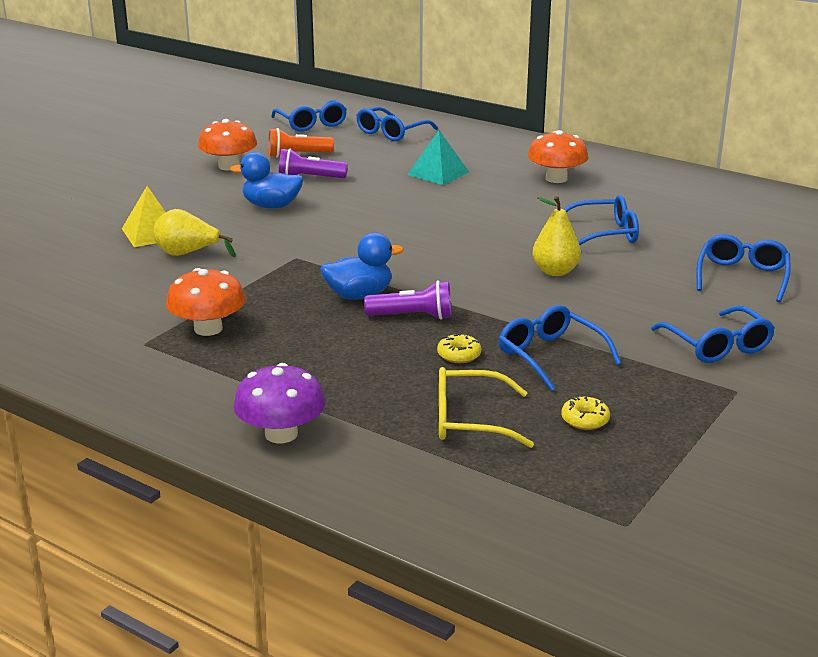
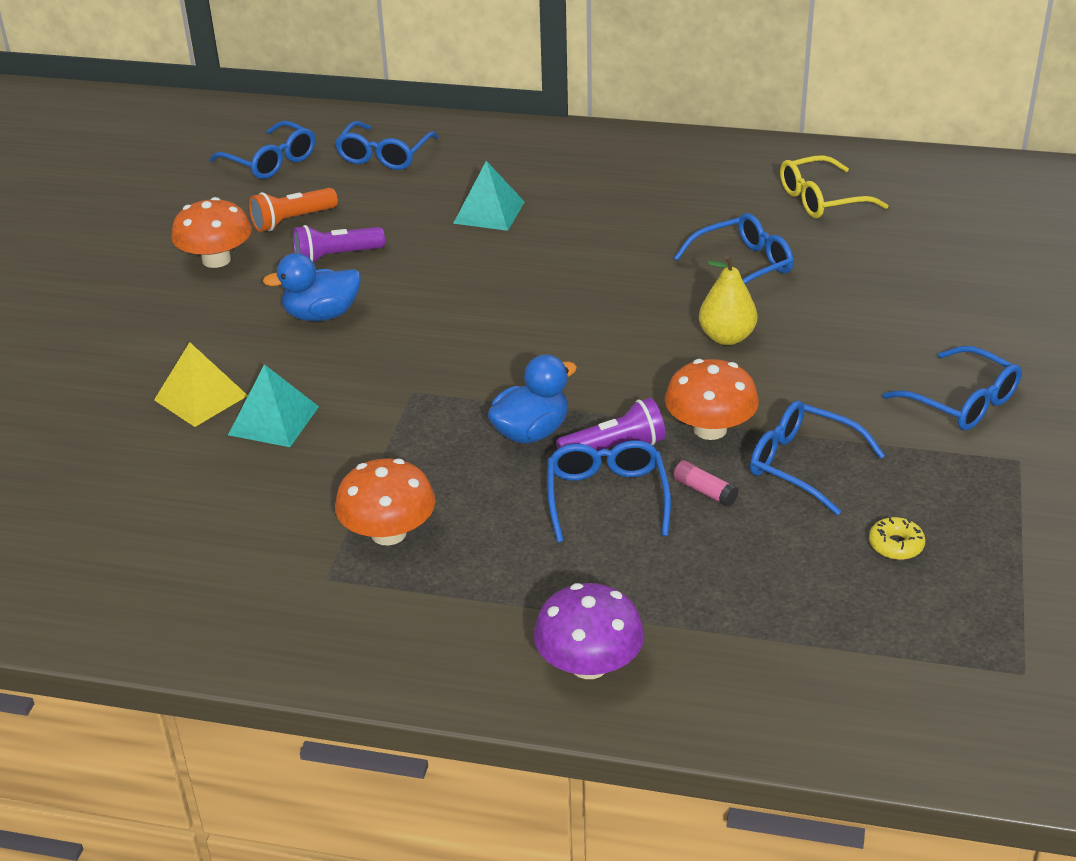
camera: 20 degrees left, 10 degrees up
yellow pear [153,209,236,257] -> turquoise pyramid [228,364,319,447]
yellow donut [437,333,481,363] -> pink glue stick [673,460,739,507]
yellow glasses [439,367,534,448] -> yellow glasses moved to [780,155,889,218]
orange mushroom [528,130,588,183] -> orange mushroom moved to [665,359,759,440]
blue glasses [697,234,791,302] -> blue glasses moved to [547,440,671,543]

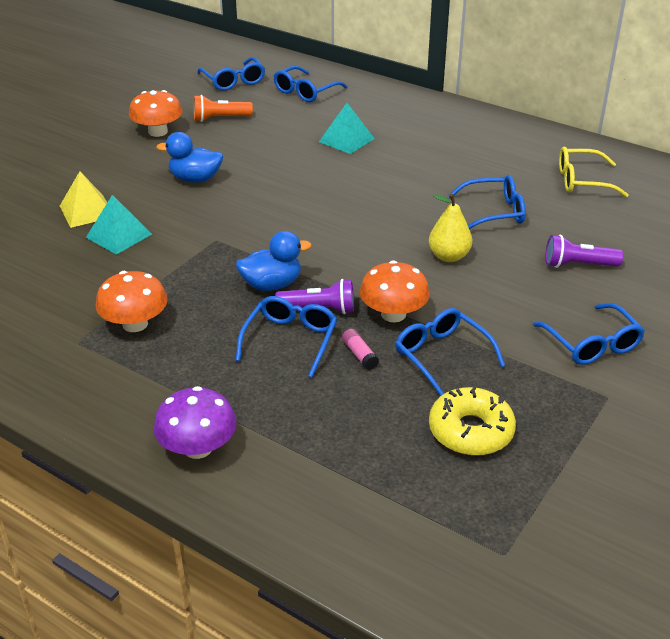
camera: 20 degrees right, 0 degrees up
purple flashlight [293,225,385,263] -> purple flashlight moved to [546,235,623,268]
yellow donut [869,517,926,560] -> yellow donut [429,387,516,456], size x1.98

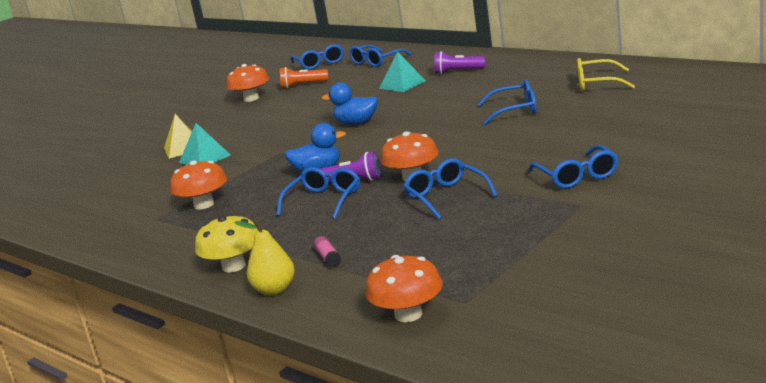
camera: 10 degrees right, 15 degrees down
purple mushroom [154,386,237,459] -> yellow mushroom [195,214,258,273]
blue duck [156,132,223,183] -> blue duck moved to [322,83,378,125]
pink glue stick [342,329,379,370] -> pink glue stick moved to [313,236,341,267]
yellow pear [429,194,472,262] -> yellow pear moved to [234,219,295,296]
yellow donut [429,387,516,456] -> none
purple flashlight [546,235,623,268] -> purple flashlight moved to [434,51,485,74]
none -> orange mushroom [365,255,443,322]

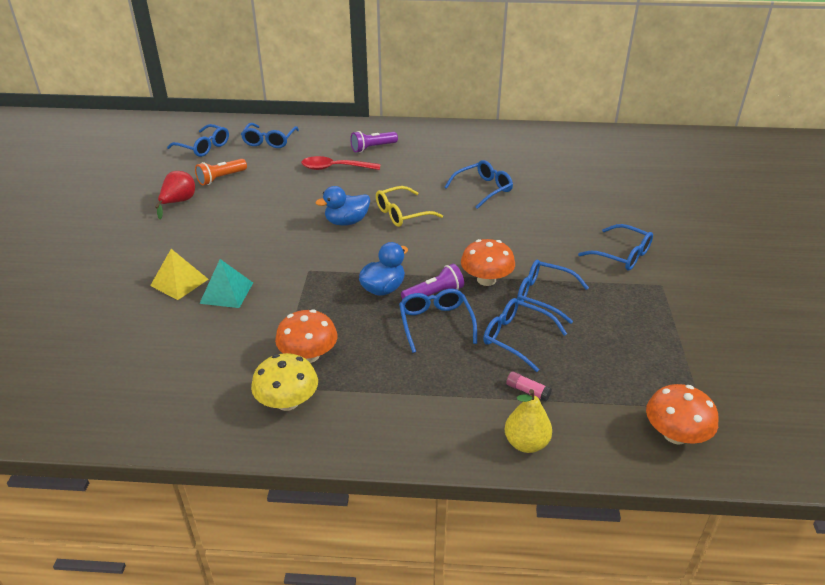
camera: 40 degrees left, 15 degrees up
yellow mushroom [195,214,258,273] -> yellow mushroom moved to [251,353,318,411]
orange mushroom [226,64,269,102] -> red pear [155,171,195,219]
turquoise pyramid [379,52,426,92] -> red spoon [301,156,380,170]
yellow glasses [577,58,635,91] -> yellow glasses moved to [376,186,443,227]
none -> blue glasses [483,298,567,372]

